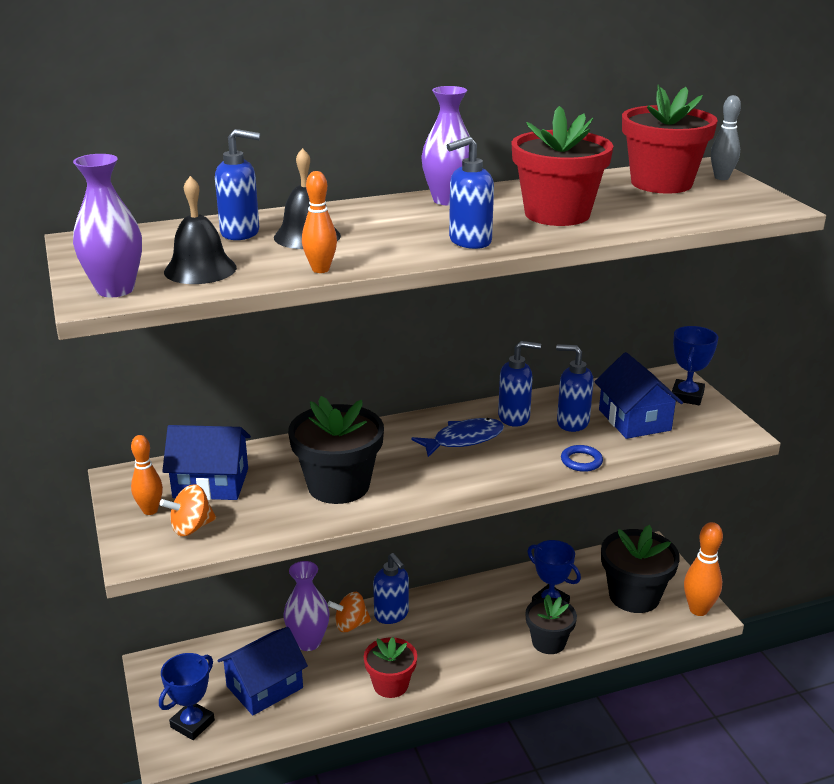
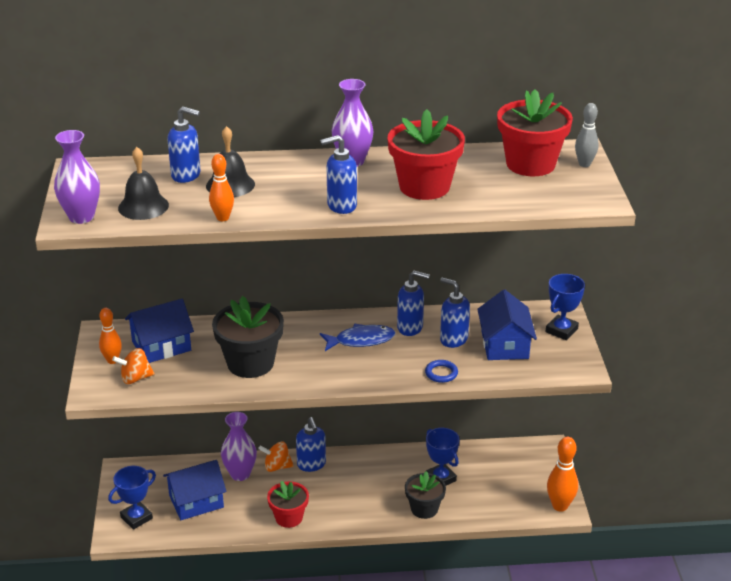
camera: 15 degrees right, 5 degrees up
blue house [162,425,251,500] -> blue house turned 45 degrees counterclockwise [125,299,194,363]
black flower pot [601,525,680,613] -> none

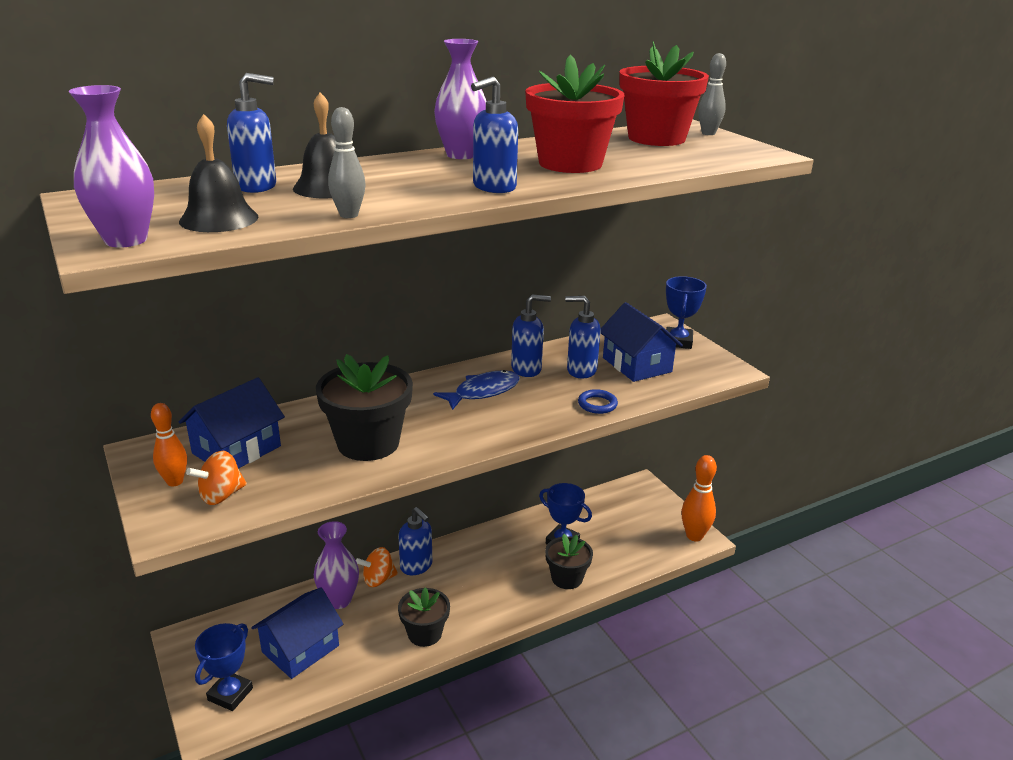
camera: 25 degrees left, 5 degrees down
orange bowling pin [209,154,234,221] -> grey bowling pin [328,107,366,218]
red flower pot [267,481,309,528] -> black flower pot [398,587,450,647]

